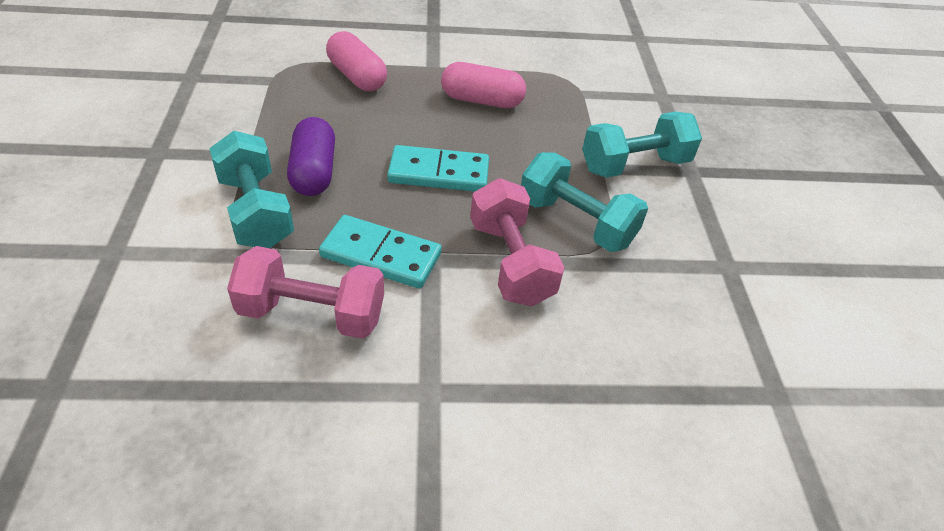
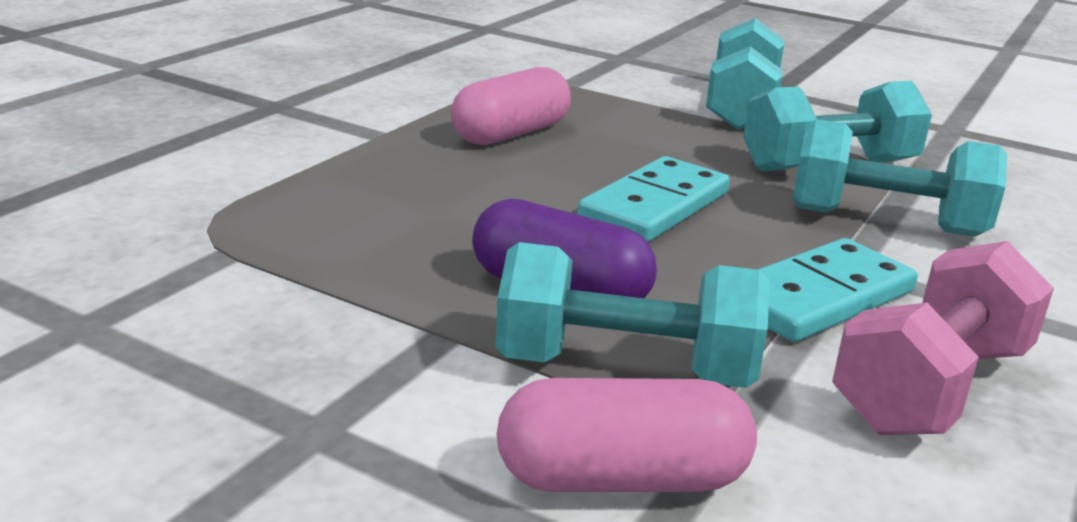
camera: 55 degrees left, 20 degrees down
pink capsule [326,31,387,91] -> pink capsule moved to [497,378,757,492]
pink dumbbell [470,178,565,306] -> turquoise dumbbell [792,119,1007,237]

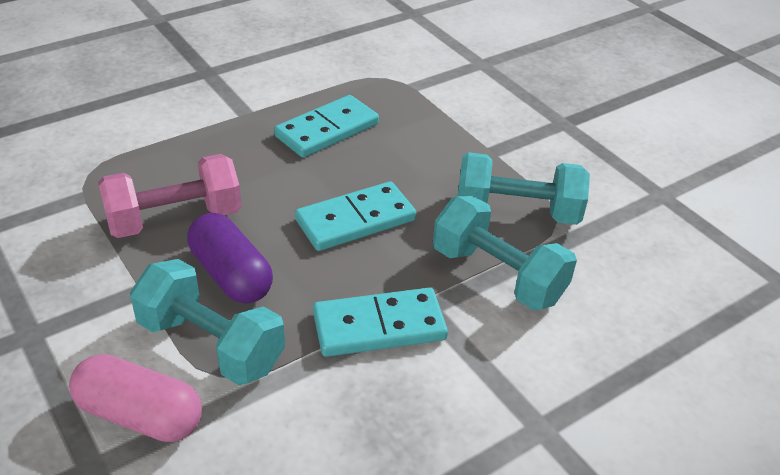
camera: 25 degrees right, 15 degrees up
pink capsule [451,67,571,145] -> turquoise domino [274,95,379,158]
turquoise dumbbell [706,18,784,130] -> none
pink dumbbell [832,241,1054,435] -> pink dumbbell moved to [98,154,242,238]

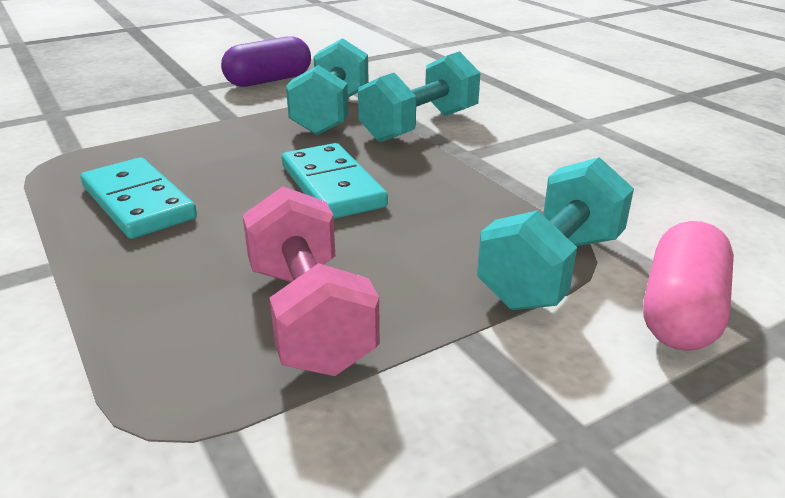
camera: 85 degrees left, 10 degrees down
purple capsule [187,213,273,304] -> purple capsule moved to [221,36,311,87]
turquoise domino [313,288,448,357] -> none

